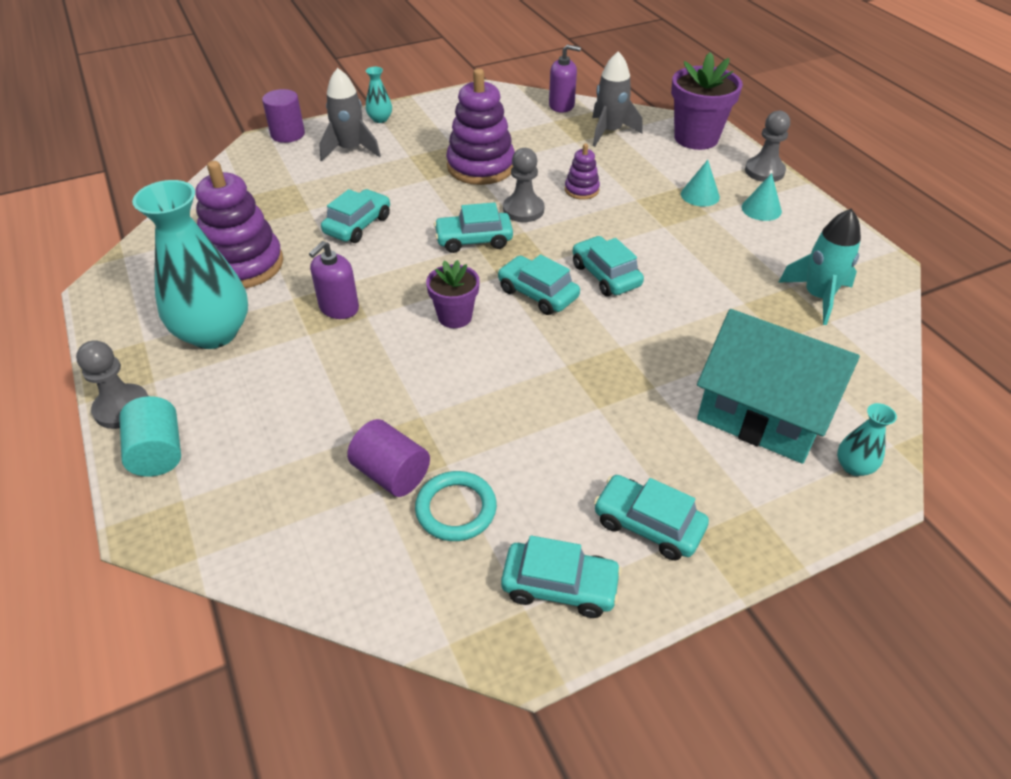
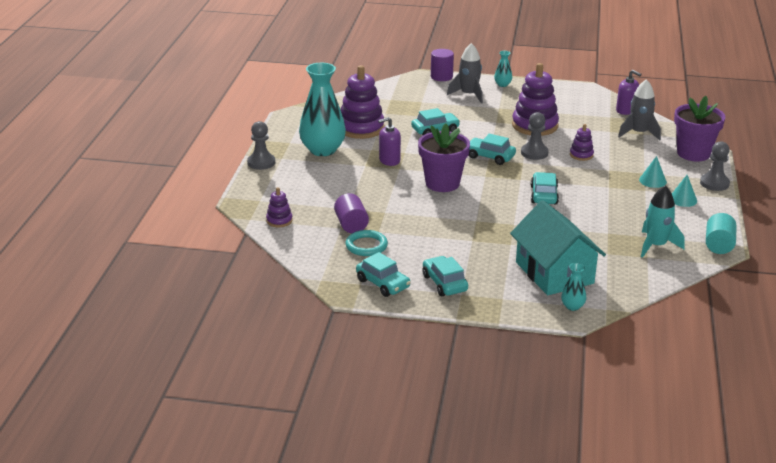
camera: 35 degrees right, 15 degrees down
turquoise cylinder [119,396,181,477] -> turquoise cylinder moved to [706,213,737,254]
purple flower pot [426,260,480,328] -> purple flower pot [418,124,470,192], size x1.67
turquoise car [498,254,580,315] -> none
none -> purple stacking toy [266,187,293,227]

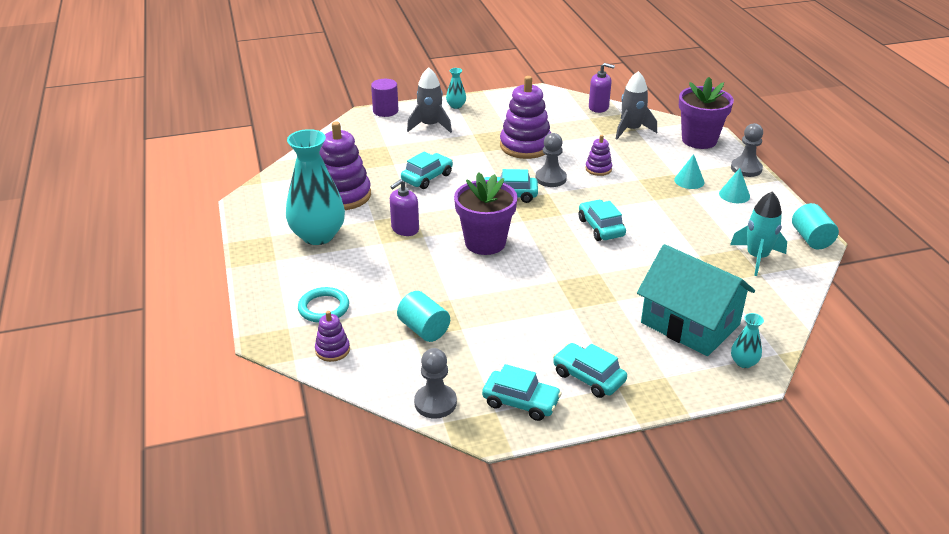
camera: 25 degrees left, 5 degrees up
grey pawn [247,121,275,170] -> grey pawn moved to [414,348,457,419]
purple cylinder [334,193,369,233] -> turquoise cylinder [397,291,450,342]
turquoise ring [345,230,388,256] -> turquoise ring moved to [298,287,349,323]

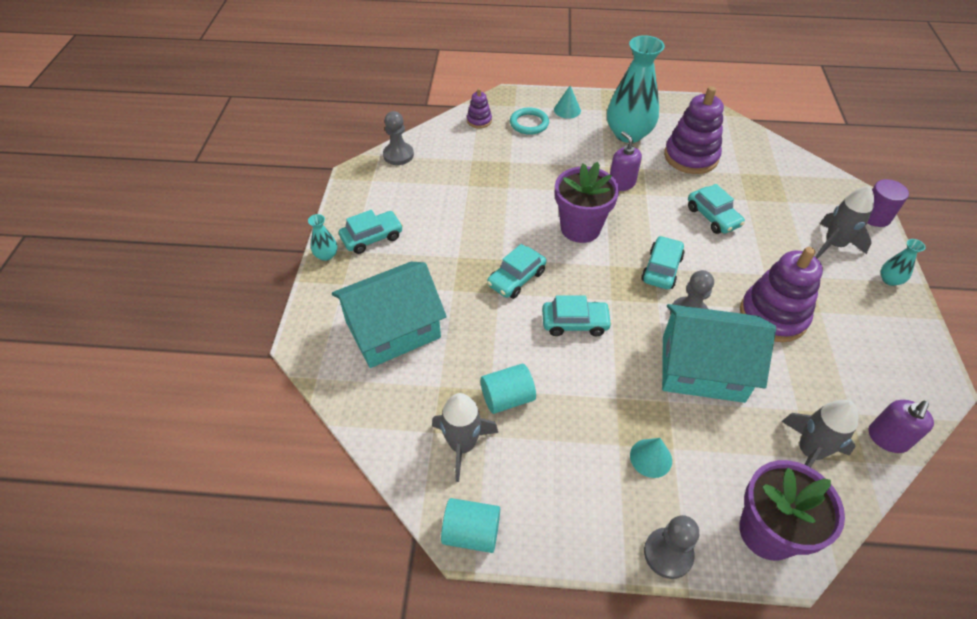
camera: 110 degrees right, 15 degrees up
turquoise cylinder [397,291,450,342] -> turquoise cylinder moved to [480,364,536,414]
turquoise car [482,364,562,421] -> turquoise car moved to [487,244,546,299]
purple stacking toy [585,135,612,176] -> turquoise house [662,304,776,403]
turquoise cone [719,168,750,203] -> turquoise cone moved to [554,86,581,119]
turquoise rocket [730,192,787,276] -> grey rocket [432,393,498,482]
turquoise vase [731,313,764,368] -> turquoise vase moved to [308,214,337,261]

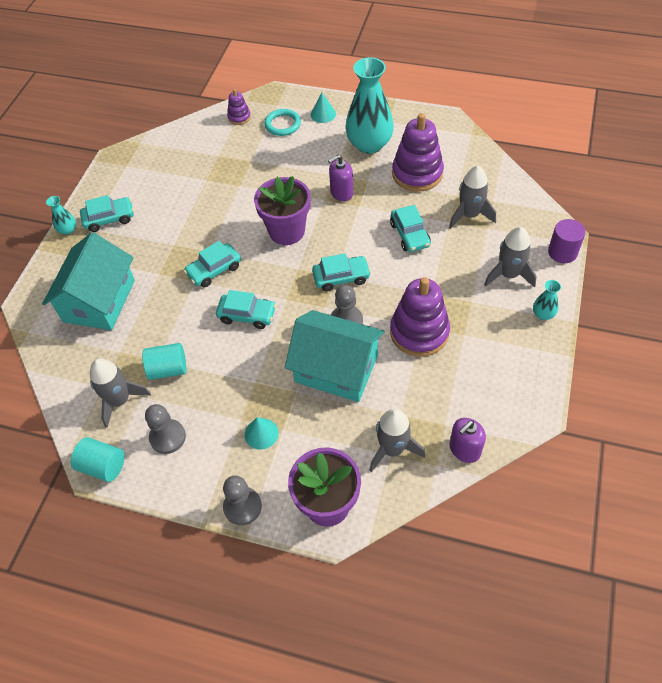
camera: 15 degrees right, 5 degrees up
turquoise house [332,262,447,368] -> turquoise house turned 60 degrees counterclockwise [42,232,135,330]
grey pawn [383,111,414,165] -> grey pawn moved to [145,404,186,454]
purple soap dispenser [610,131,642,191] -> purple soap dispenser turned 105 degrees counterclockwise [328,155,353,201]
turquoise car [641,236,685,289] -> turquoise car turned 45 degrees clockwise [312,253,371,292]
none -> grey rocket [449,166,496,229]

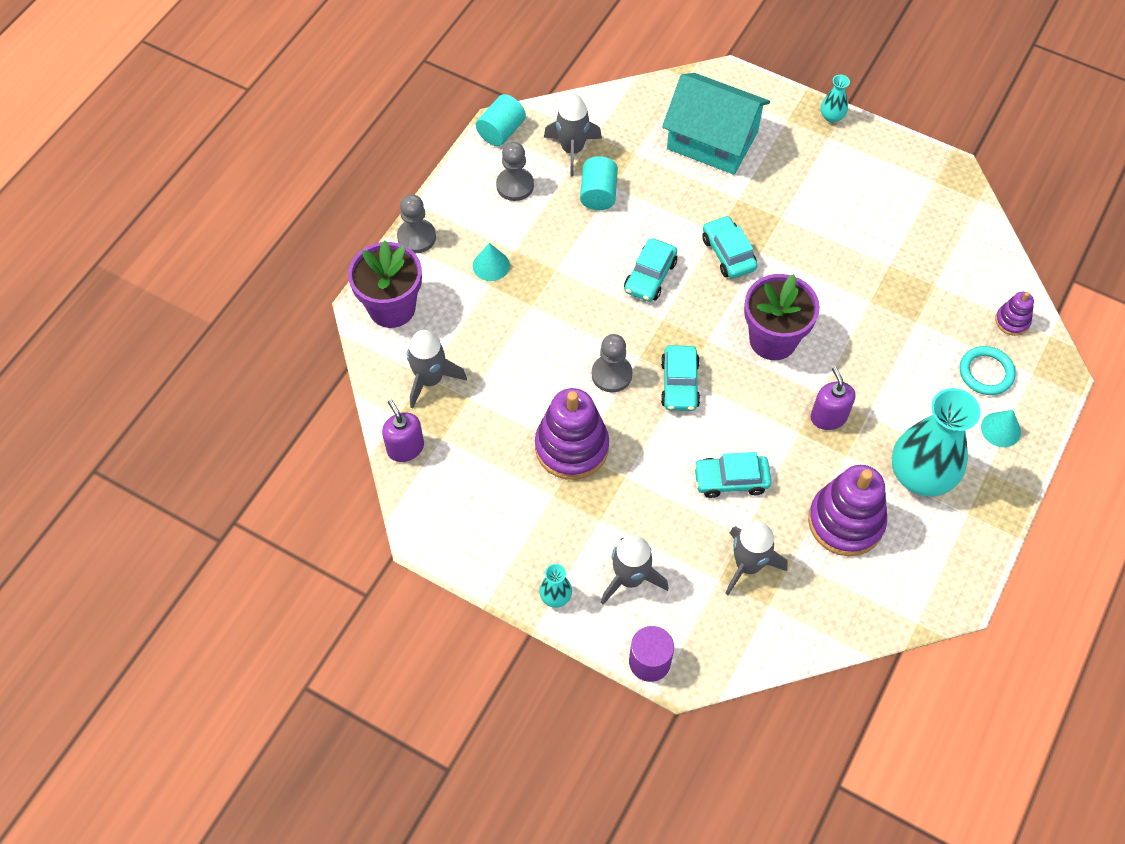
camera: 100 degrees right, 5 degrees up
turquoise car [80,195,134,232] -> none
turquoise house [285,310,384,402] -> none

